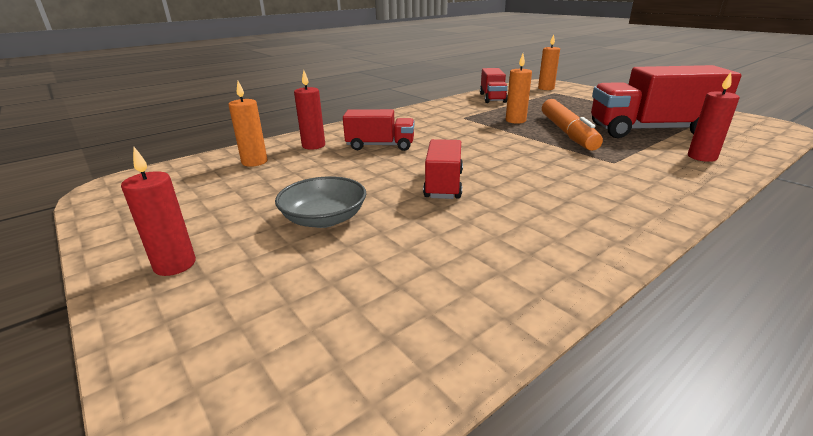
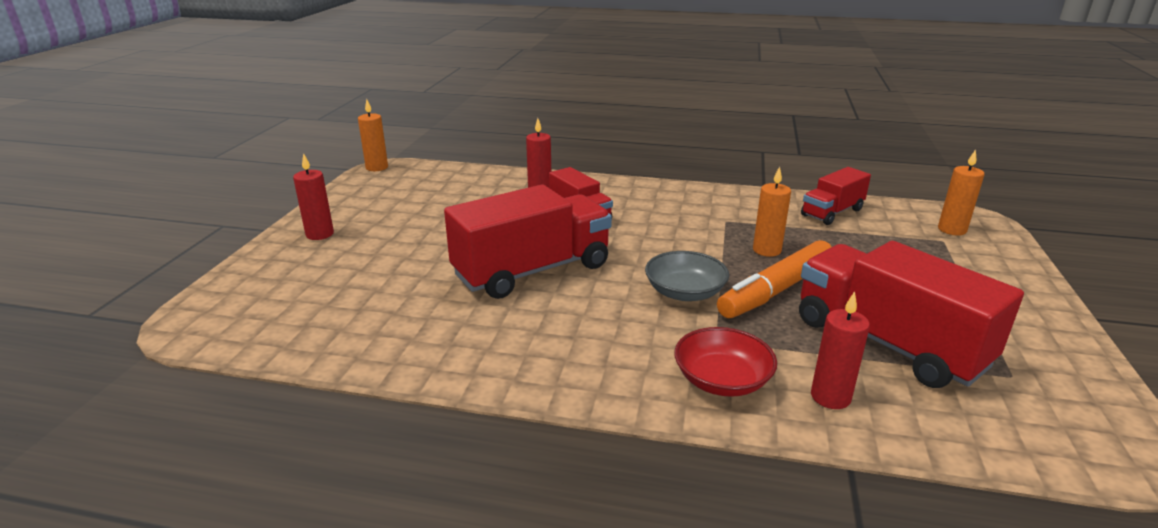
camera: 50 degrees right, 0 degrees up
orange candle [228,81,268,167] -> orange candle moved to [358,99,388,171]
grey bowl [275,176,366,228] -> grey bowl moved to [645,251,729,301]
red truck [423,139,463,199] -> red truck [444,185,612,299], size x1.81
none -> red bowl [674,327,777,397]

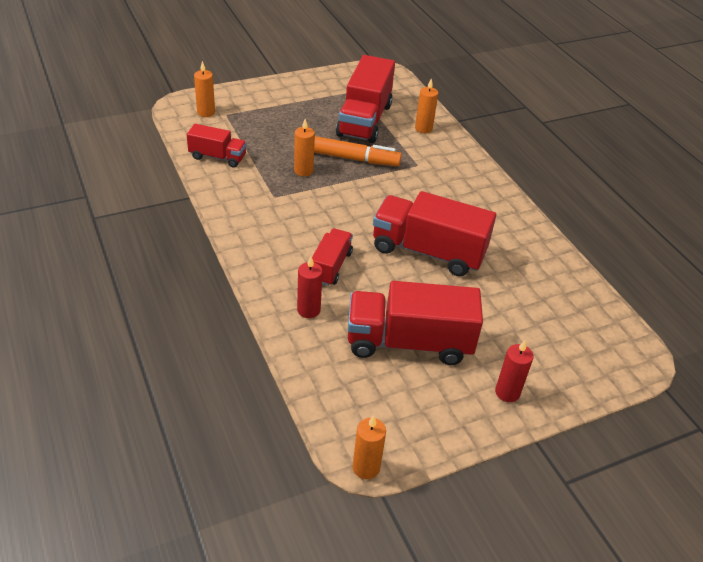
camera: 130 degrees left, 15 degrees up
grey bowl [645,251,729,301] -> none
red bowl [674,327,777,397] -> none
red candle [811,291,870,409] -> orange candle [415,79,438,133]
none -> red truck [348,281,483,365]

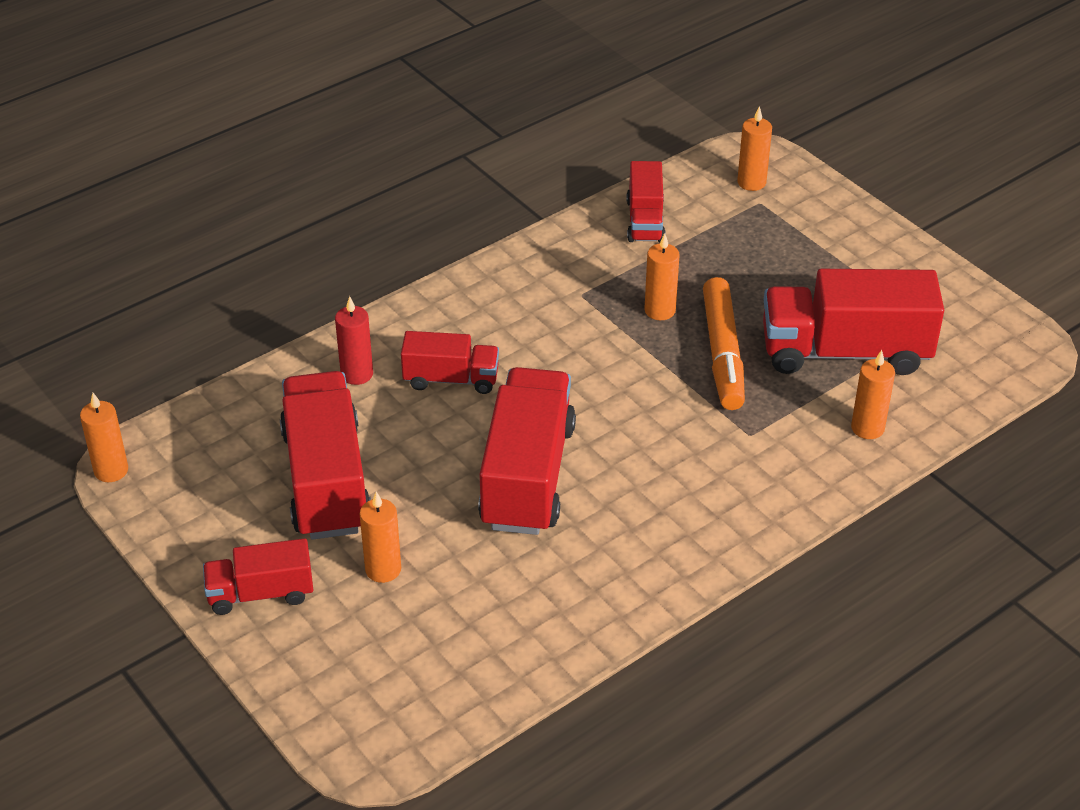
camera: 80 degrees right, 0 degrees up
red candle [495,340,534,402] -> red truck [203,538,313,615]
none -> orange candle [360,491,401,583]

